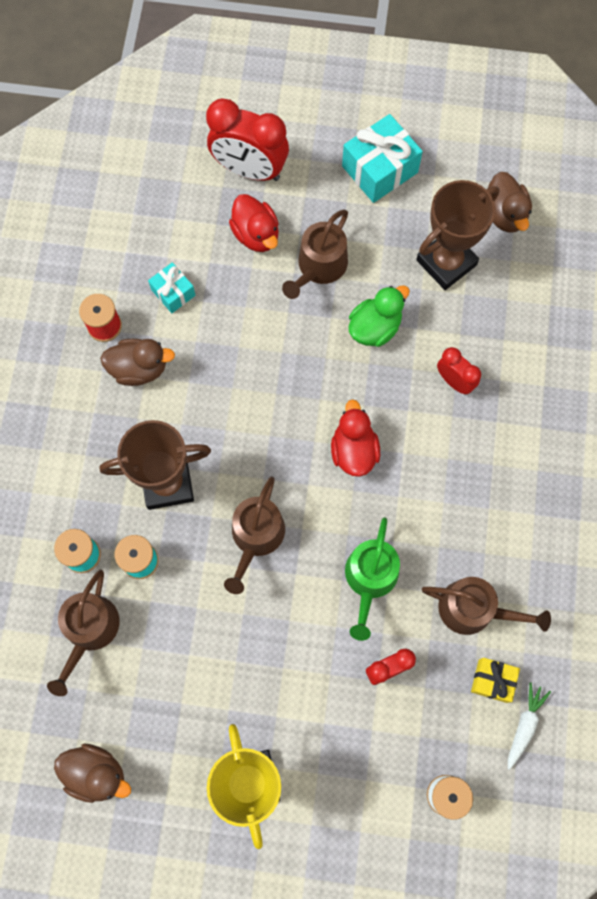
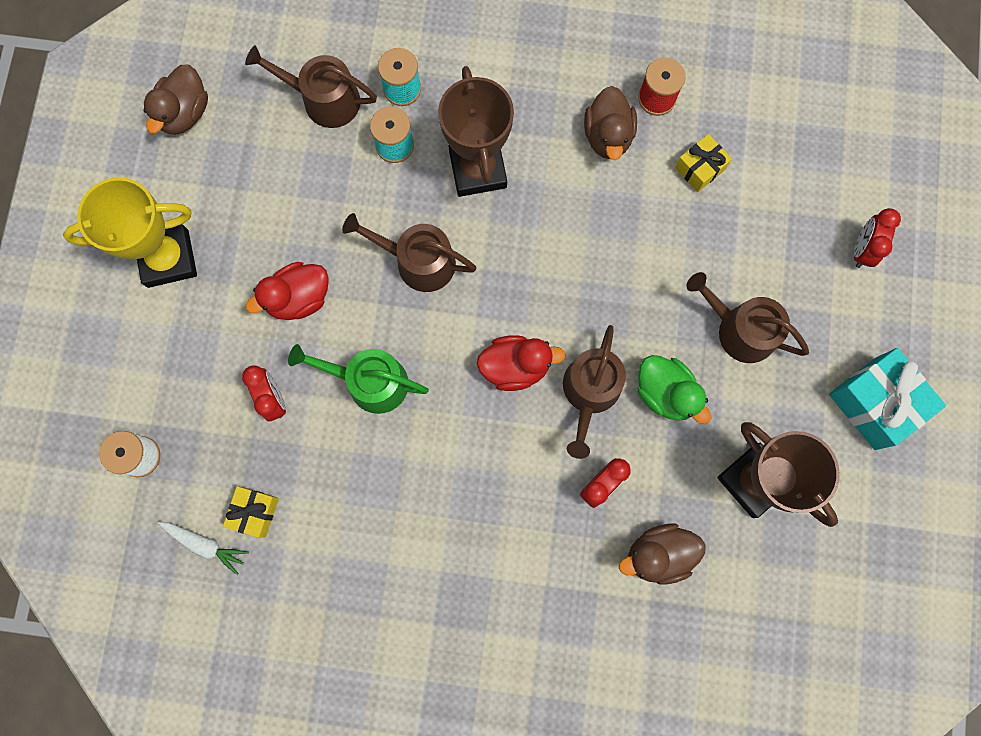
camera: 90 degrees right, 5 degrees up
turquoise gift [148,262,196,313] -> yellow gift [675,134,732,192]
red clock [206,98,289,181] -> red clock [854,208,901,268], size x0.54
red duck [229,194,279,252] -> red duck moved to [246,262,329,320]
brown watering can [422,577,551,635] -> brown watering can moved to [563,325,626,459]
brown duck [488,172,532,233] -> brown duck moved to [619,524,705,585]

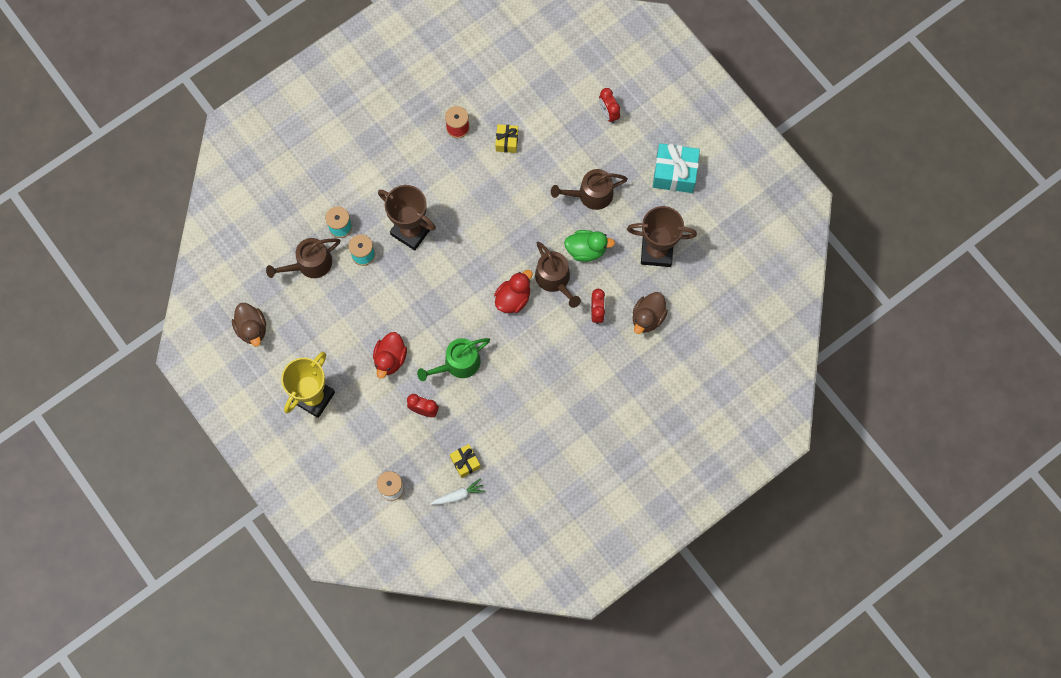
camera: 45 degrees left, 5 degrees down
brown watering can [342,213,476,292] -> none
brown duck [584,86,637,160] -> none

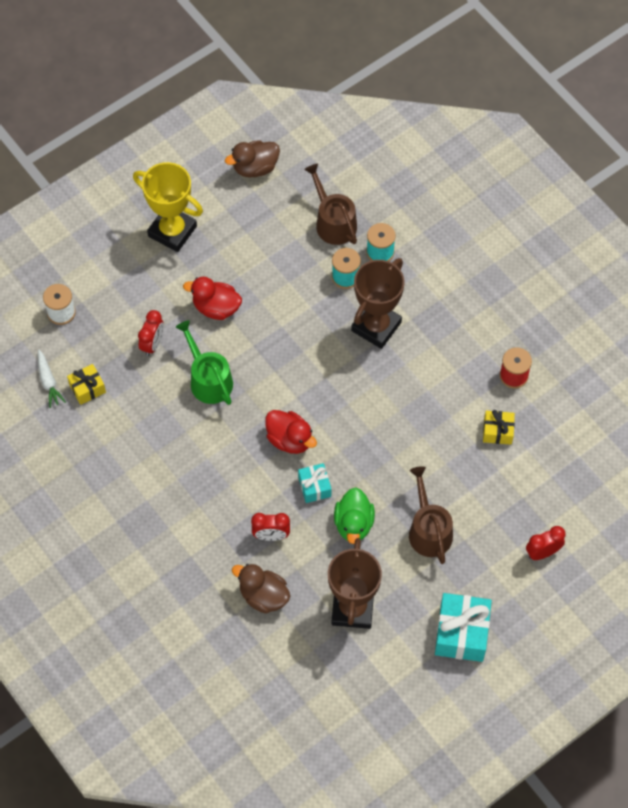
camera: 90 degrees right, 10 degrees down
brown watering can [535,242,581,308] -> turquoise gift [298,463,331,503]

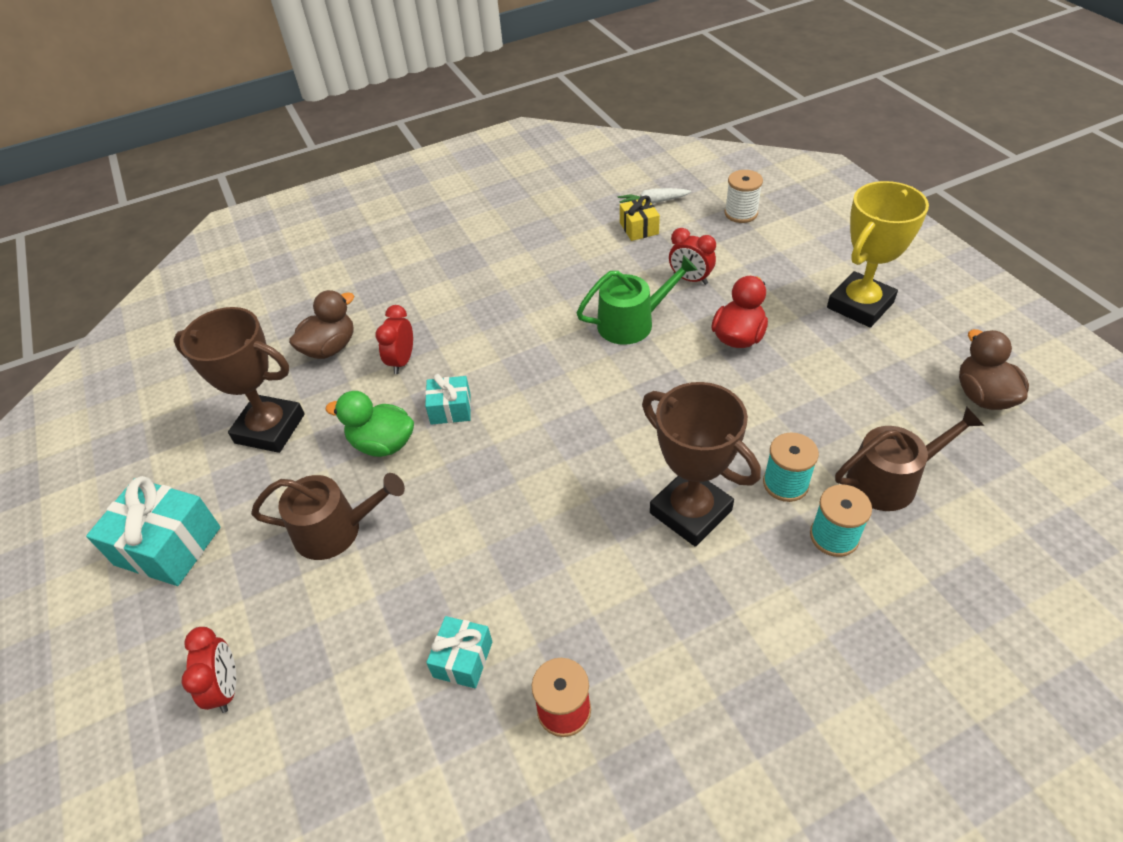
camera: 105 degrees right, 15 degrees down
red duck [265,410,317,454] -> none
yellow gift [483,410,515,445] -> turquoise gift [426,616,492,689]

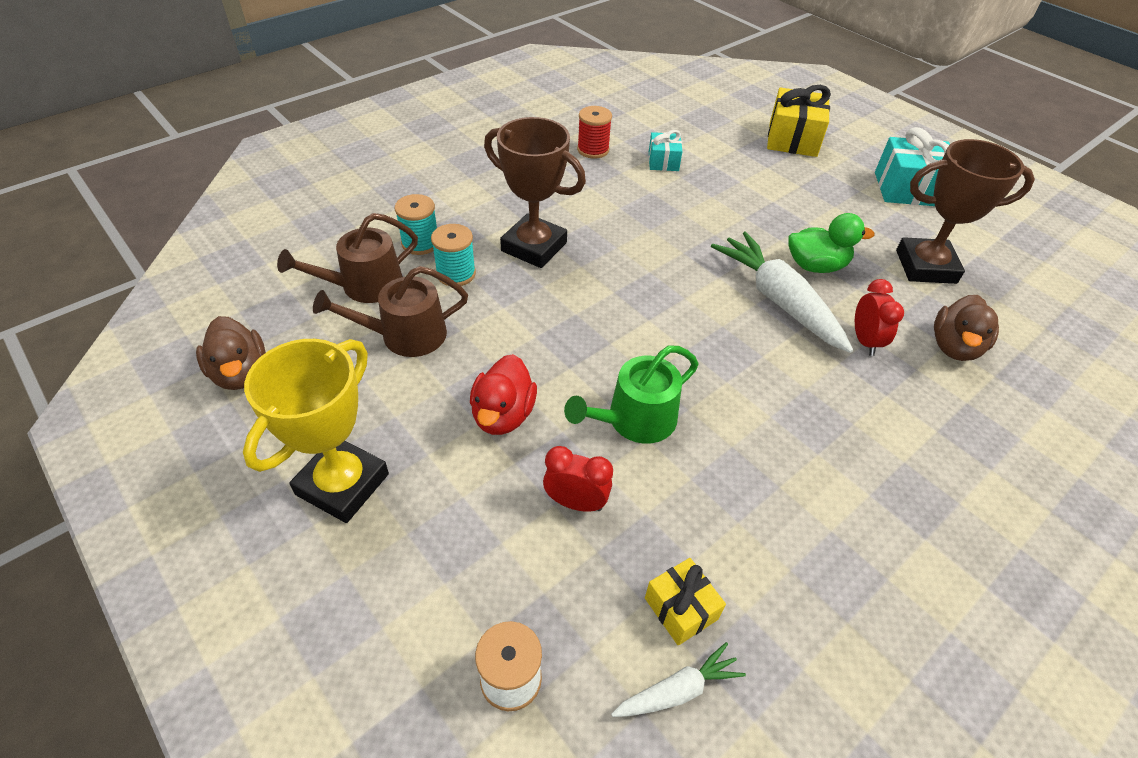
camera: 160 degrees right, 0 degrees up
red clock [182,627,236,713] -> yellow gift [767,85,831,157]
brown watering can [251,473,405,560] -> brown watering can moved to [313,266,468,357]
turquoise gift [425,374,471,425] -> white carrot [711,231,853,353]

